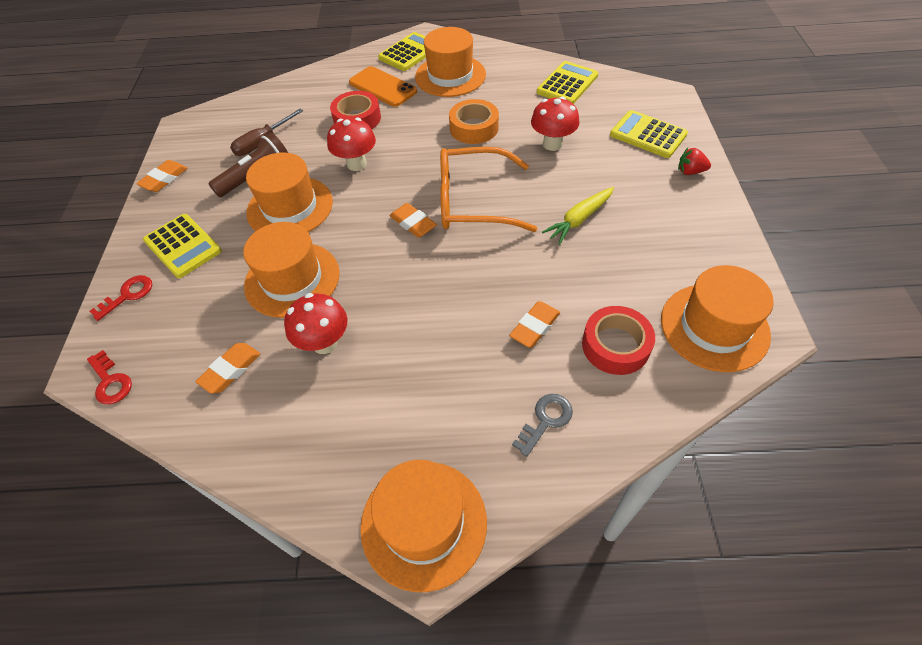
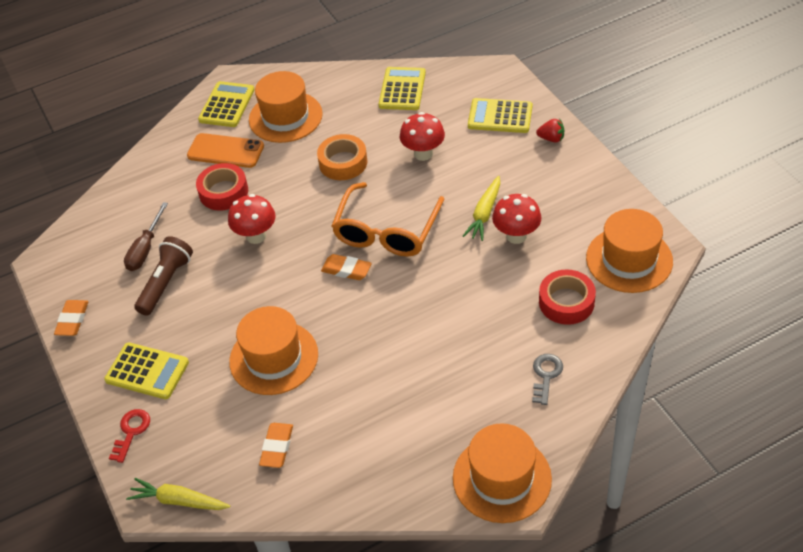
camera: 25 degrees left, 5 degrees down
red key [87,350,132,404] -> yellow carrot [126,478,230,510]
orange hat [246,153,333,232] -> none
red mushroom [284,293,347,354] -> red mushroom moved to [492,194,541,244]
orange glasses [440,147,537,232] -> orange glasses turned 45 degrees counterclockwise [332,182,444,257]
orange eraser [509,301,560,348] -> none
red strawberry [678,148,711,175] -> red strawberry turned 150 degrees counterclockwise [536,119,564,142]

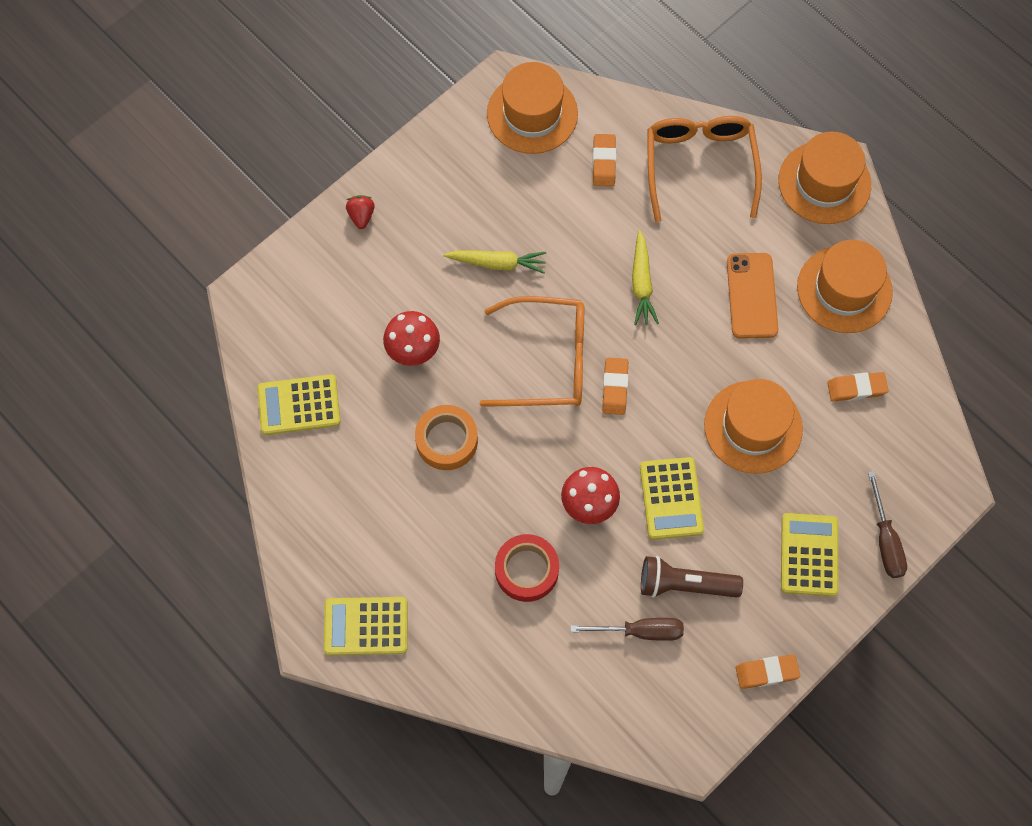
camera: 110 degrees left, 20 degrees up
red key [109,409,150,463] -> brown screwdriver [868,471,907,578]
yellow carrot [126,478,230,510] -> yellow carrot moved to [632,230,659,325]
orange phone [187,133,264,168] -> orange phone moved to [727,253,778,339]
orange hat [249,71,323,143] -> orange hat moved to [797,240,893,333]
yellow calculator [468,98,533,133] -> yellow calculator moved to [640,457,704,540]
red mushroom [492,194,541,244] -> none
grey key [532,354,563,405] -> orange glasses [647,116,762,222]
red tape [539,269,596,325] -> orange eraser [593,134,616,186]

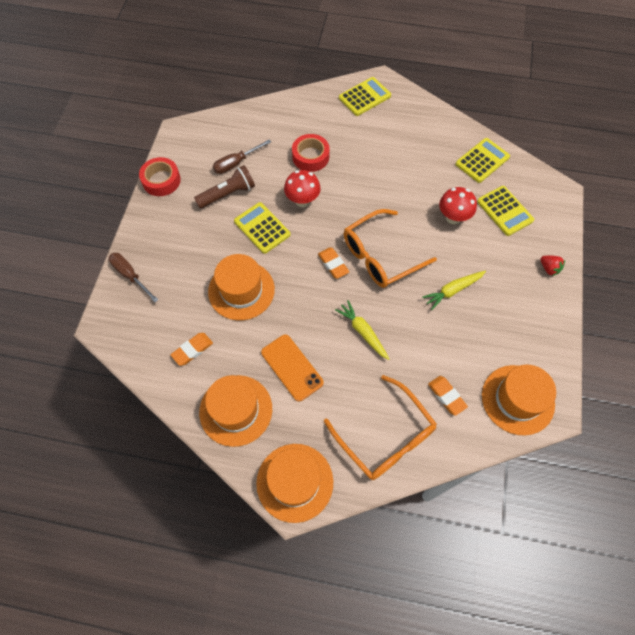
camera: 145 degrees right, 5 degrees down
orange tape [415,405,478,470] -> none
orange eraser [736,654,800,689] -> red tape [139,157,181,196]
yellow calculator [781,513,838,597] -> yellow calculator moved to [477,186,534,236]

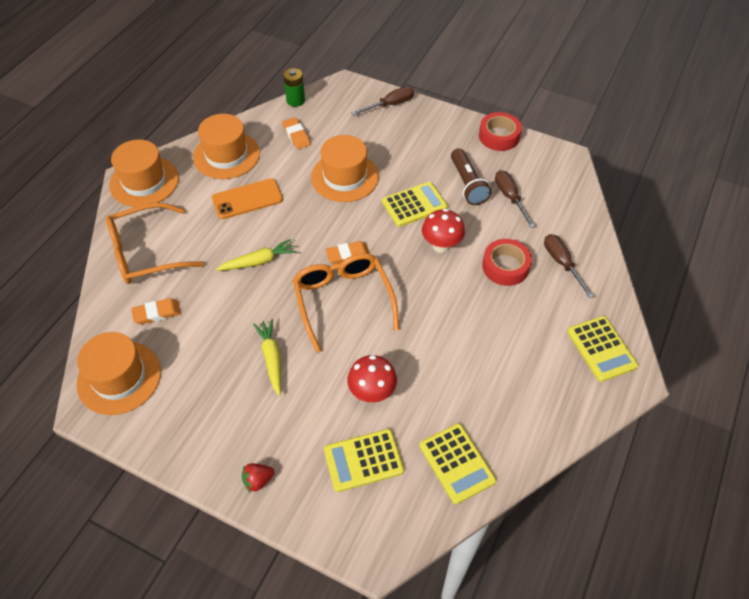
camera: 105 degrees right, 10 degrees down
none -> green battery [283,68,305,107]
none -> brown screwdriver [544,234,594,298]

